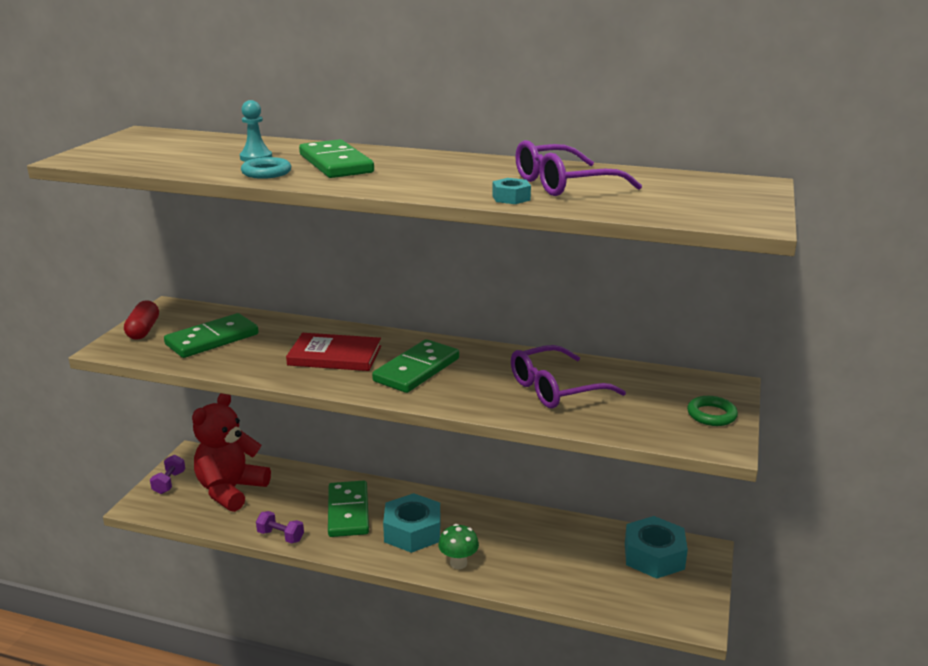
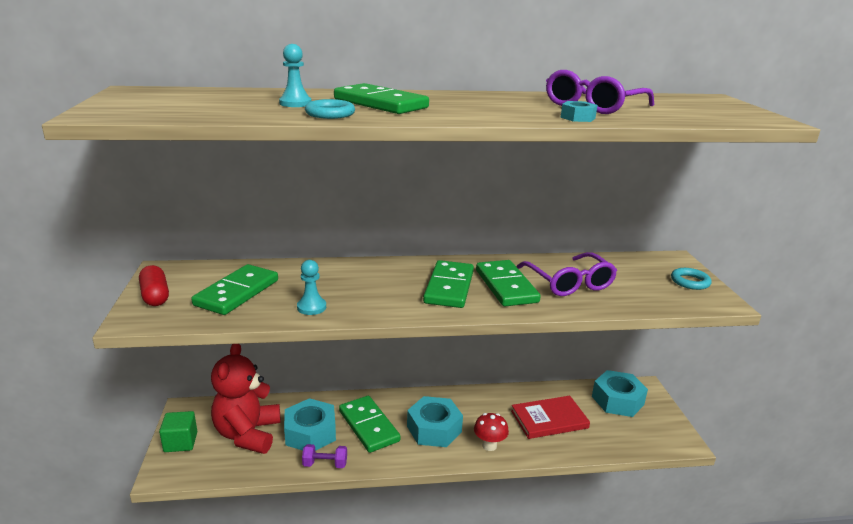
camera: 25 degrees left, 0 degrees up
purple dumbbell [150,455,185,494] -> green cube [159,411,197,452]
red book [286,333,381,371] -> red book moved to [511,396,590,439]
green mushroom [438,524,479,569] -> red mushroom [474,413,509,451]
purple glasses [511,345,626,409] -> purple glasses turned 60 degrees counterclockwise [517,252,617,296]
green ring [687,396,738,426] -> turquoise ring [671,268,712,290]
none -> turquoise nut [284,398,336,451]
none -> turquoise pawn [297,260,326,315]
none -> green domino [476,260,541,306]

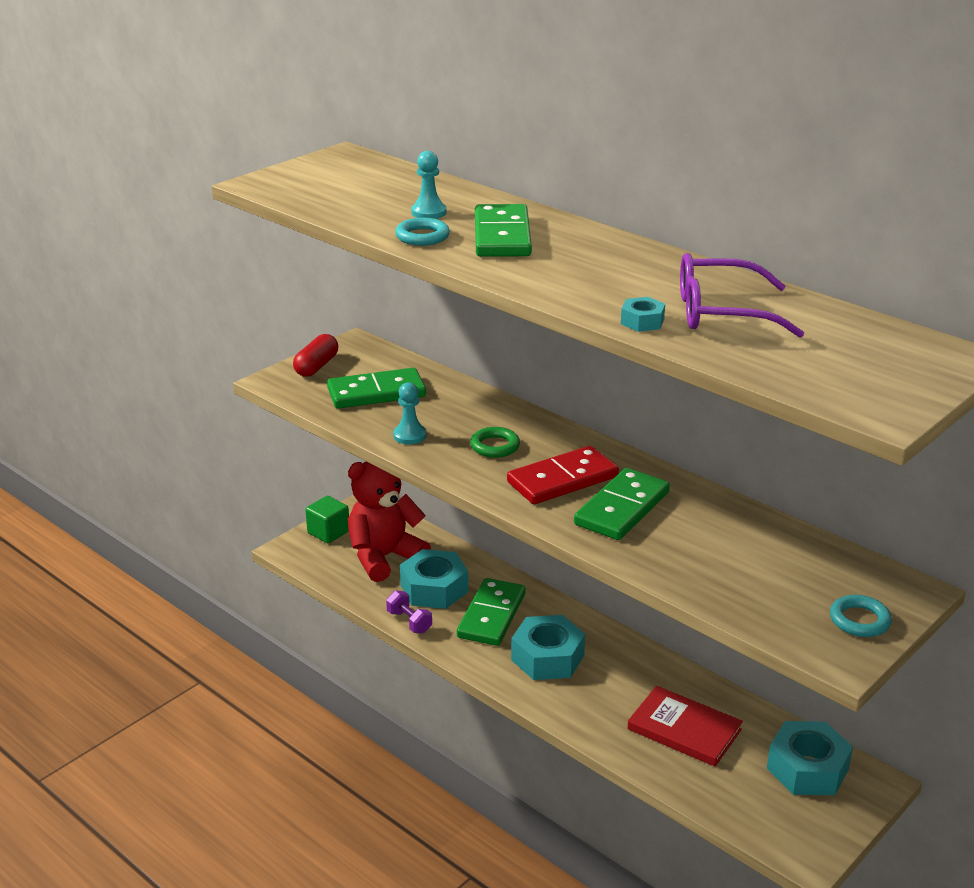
camera: 50 degrees right, 5 degrees up
green domino [423,260,474,308] -> red domino [507,446,619,504]
red mushroom [474,413,509,451] -> none
purple glasses [517,252,617,296] -> none
none -> green ring [470,427,520,458]

